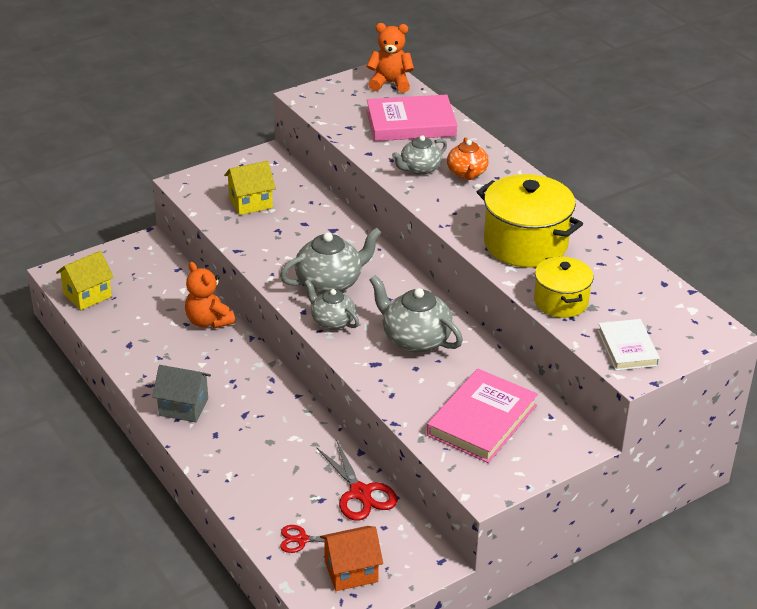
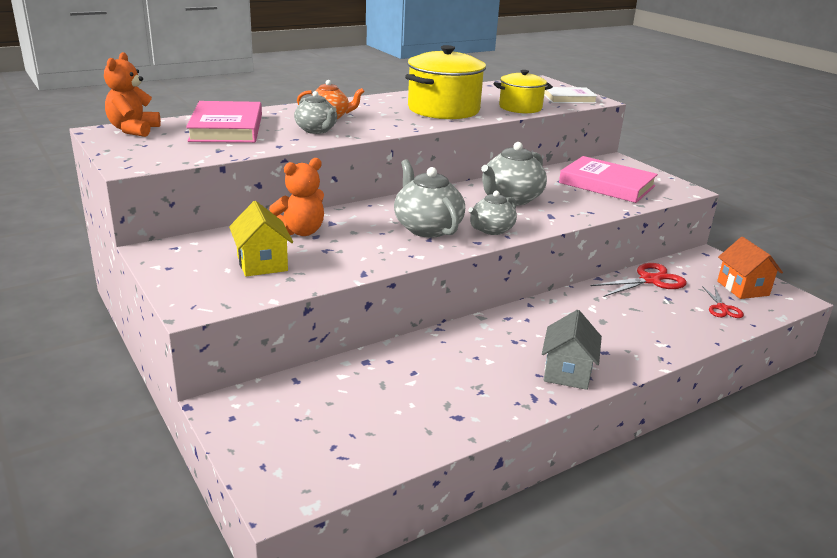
camera: 90 degrees left, 10 degrees down
yellow house [56,251,114,310] -> none
orange teddy bear [185,262,235,329] -> orange teddy bear moved to [269,158,324,236]

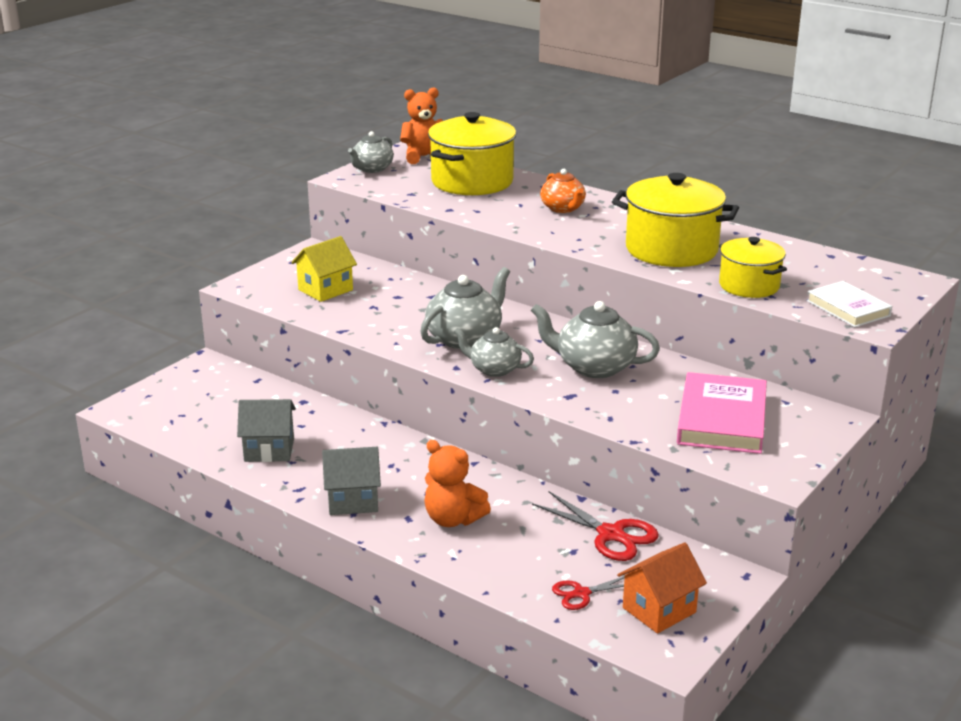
camera: 70 degrees right, 0 degrees up
pink book [186,101,262,143] -> yellow pot [428,112,516,195]
orange teddy bear [269,158,324,236] -> orange teddy bear moved to [425,440,491,527]
grey teapot [294,91,337,134] -> grey teapot moved to [348,131,394,173]
none -> grey house [237,399,296,462]

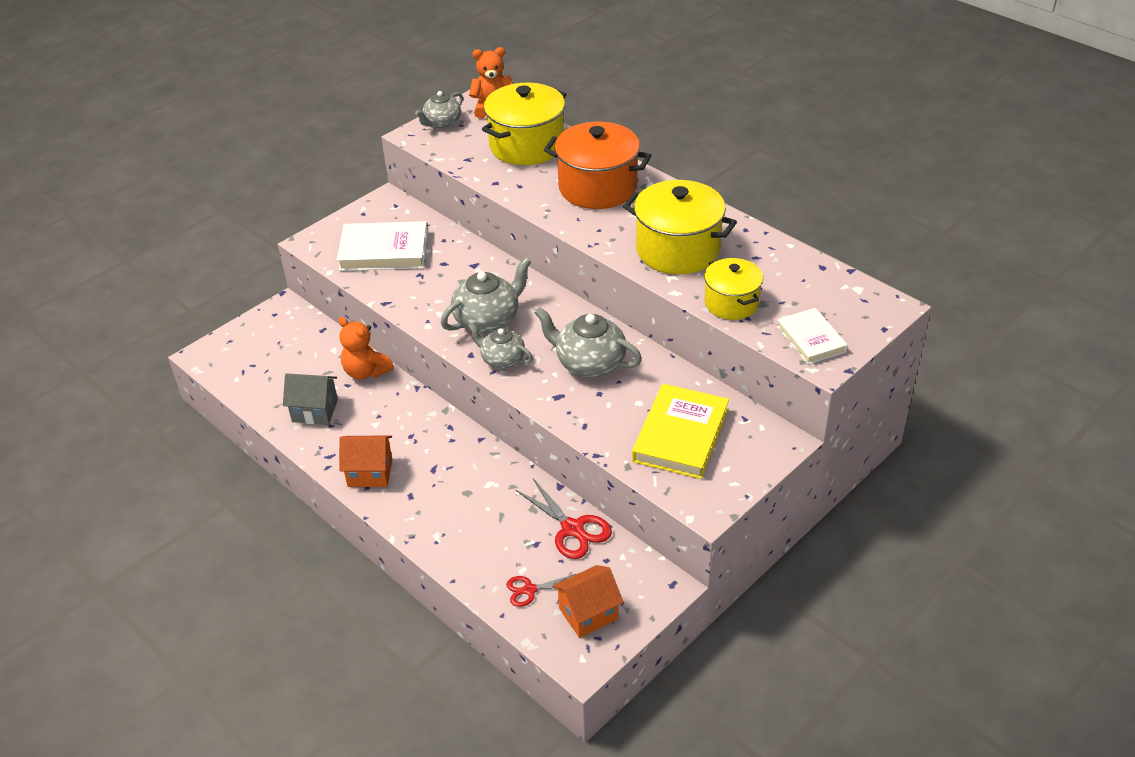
camera: 10 degrees right, 15 degrees up
yellow house [291,236,357,302] -> white book [337,221,428,271]
grey house [322,447,381,515] -> orange house [339,436,392,487]
orange teddy bear [425,440,491,527] -> orange teddy bear moved to [339,317,394,380]
orange teapot [540,169,586,213] -> orange pot [544,122,651,209]
pink book [677,372,767,454] -> yellow book [632,384,729,479]

